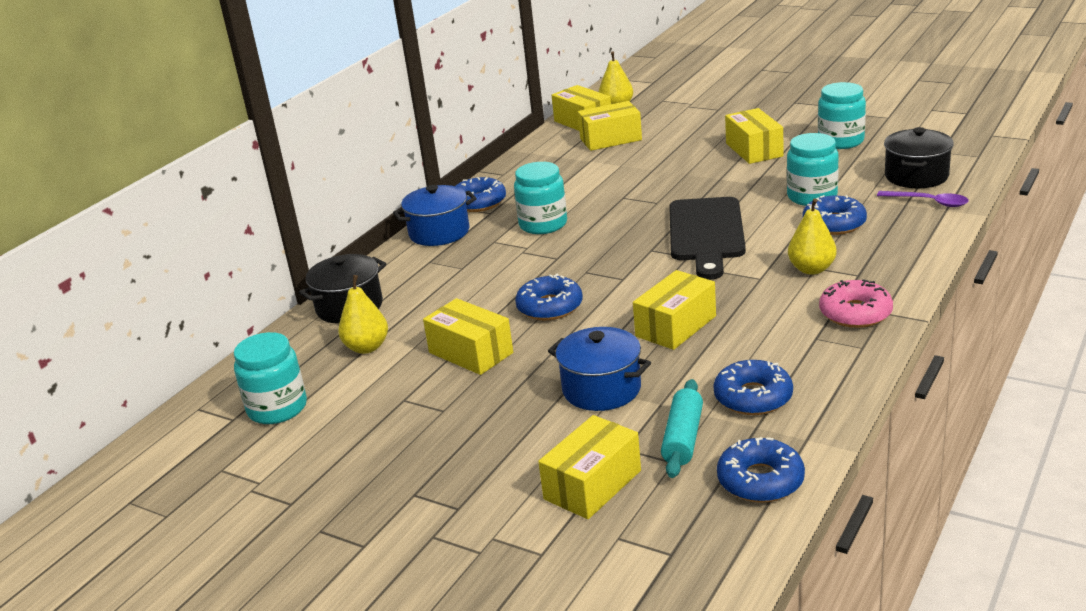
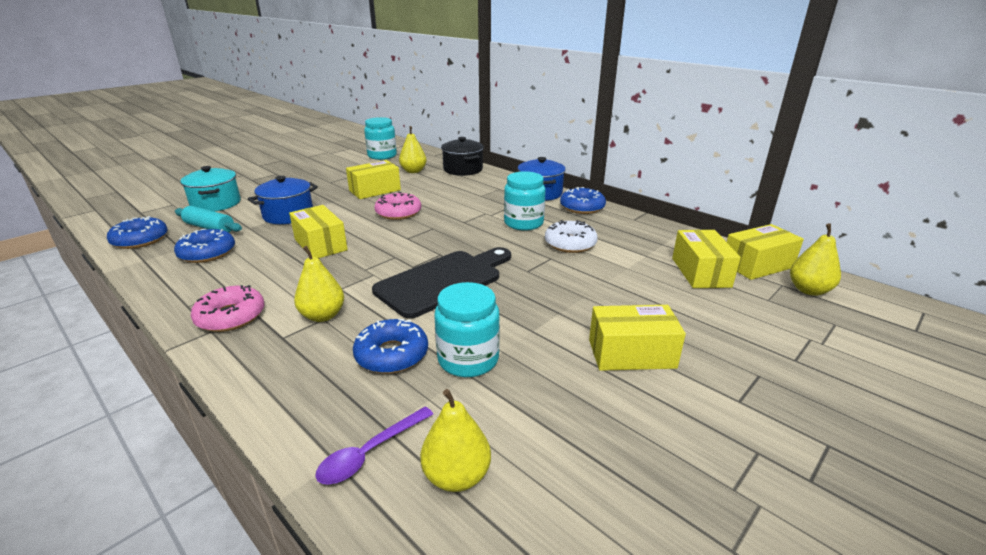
camera: 100 degrees right, 0 degrees up
blue donut [515,274,583,320] -> pink donut [374,192,421,220]
yellow box [538,415,641,519] -> turquoise pot [180,166,241,212]
black cutting board [669,197,746,280] -> black cutting board turned 120 degrees clockwise [372,247,511,319]
turquoise jar [818,82,866,149] -> none
black pot [884,127,954,188] -> yellow pear [420,389,491,492]
none -> white donut [545,220,598,253]

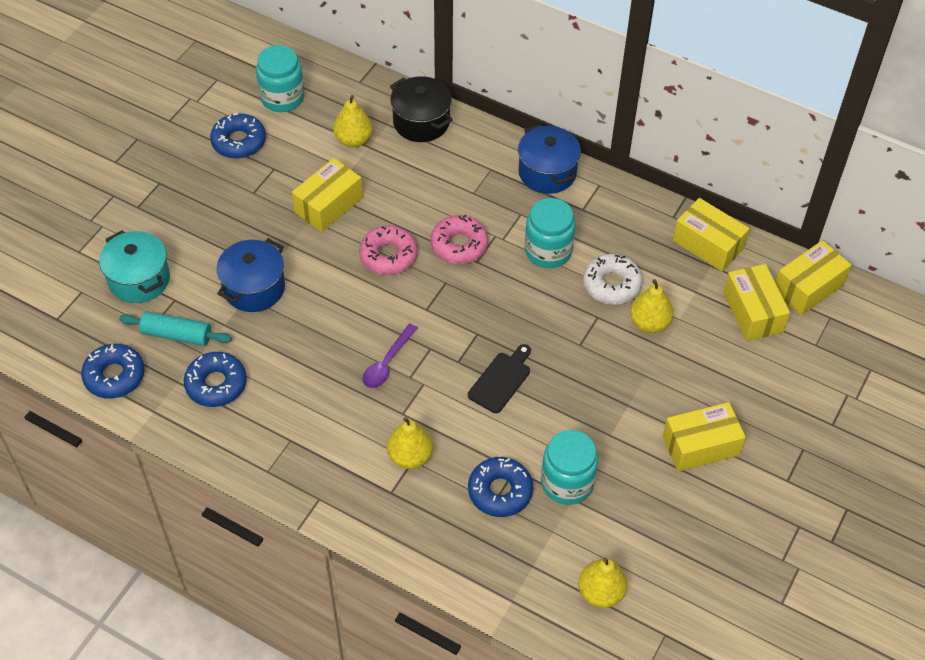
camera: 15 degrees left, 25 degrees up
pink donut [191,285,264,332] -> pink donut moved to [430,215,488,264]
yellow box [289,205,348,258] -> yellow box moved to [673,198,750,272]
purple spoon [315,407,433,485] -> purple spoon moved to [363,324,417,388]
black cutting board [372,247,511,319] -> black cutting board [468,344,531,413], size x0.53
blue donut [560,187,606,214] -> blue donut moved to [210,113,266,159]
yellow pear [790,223,841,296] -> yellow pear moved to [630,279,673,333]

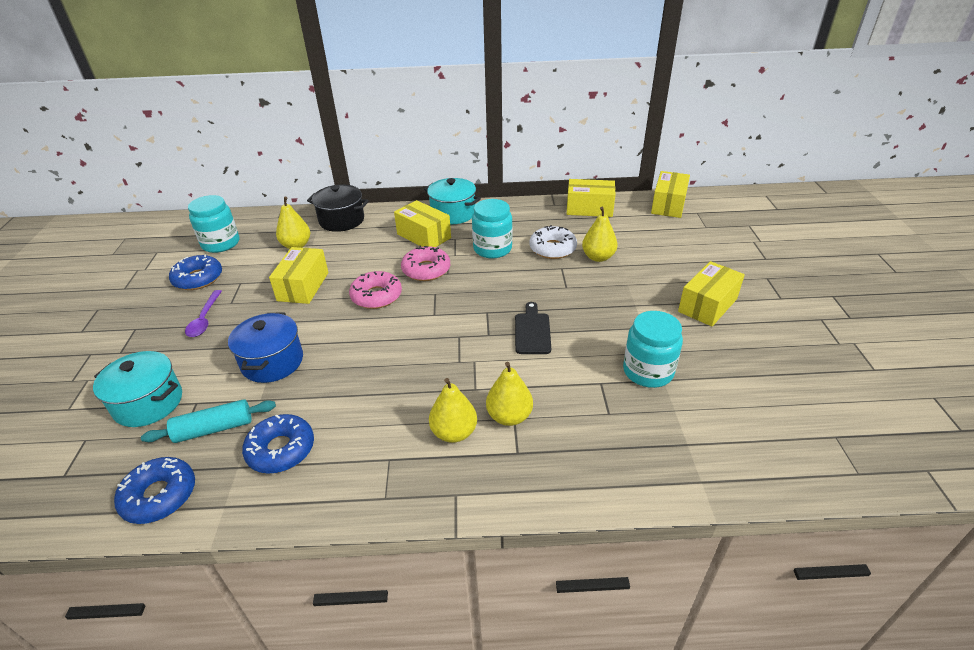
camera: 30 degrees left, 15 degrees down
purple spoon [363,324,417,388] -> purple spoon moved to [185,290,222,337]
blue donut [468,457,533,517] -> none
blue pot [518,124,581,194] -> turquoise pot [424,178,481,224]
yellow pear [578,557,627,608] -> yellow pear moved to [429,378,477,443]
yellow box [723,264,790,341] -> yellow box moved to [394,200,451,247]

